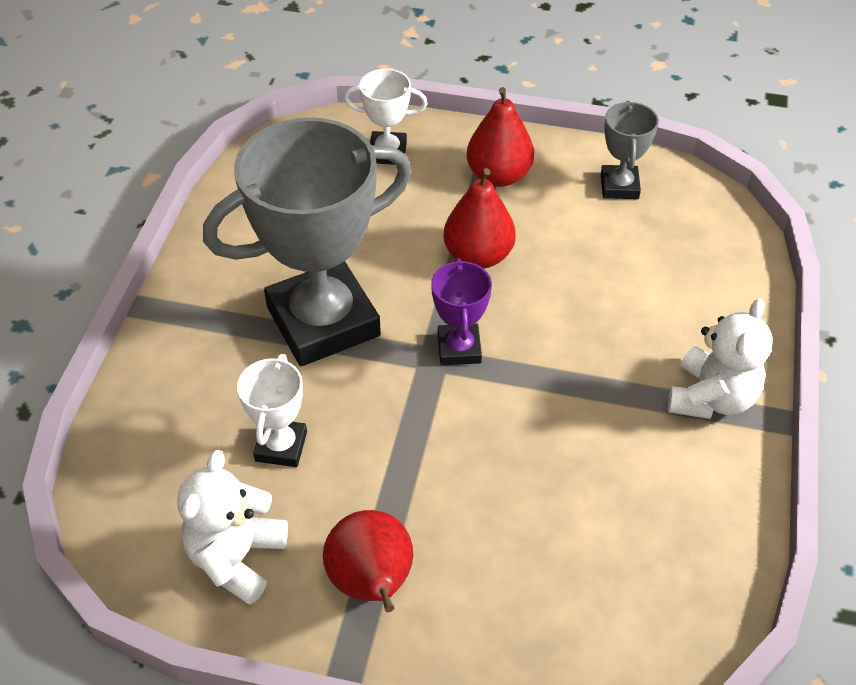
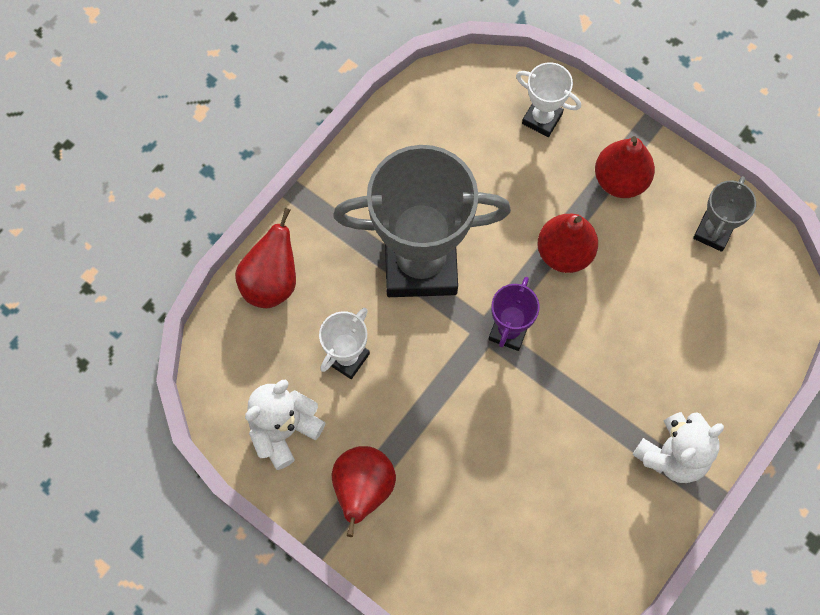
camera: 25 degrees right, 20 degrees up
none -> red pear [235,208,296,308]

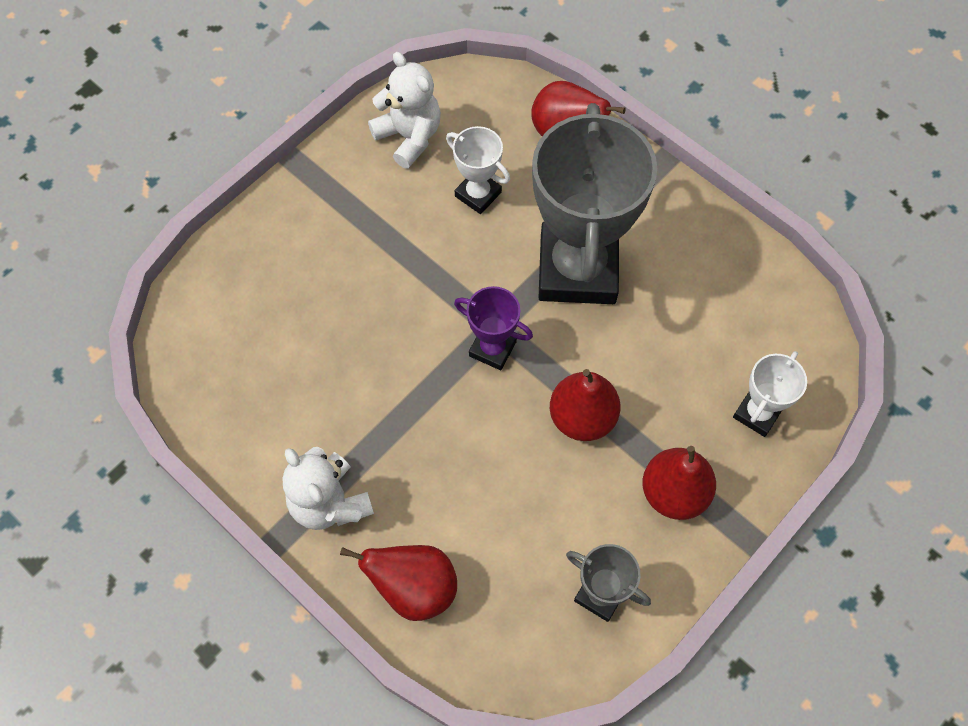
camera: 95 degrees right, 5 degrees down
red pear [332,446,396,537] -> red pear moved to [340,545,457,621]

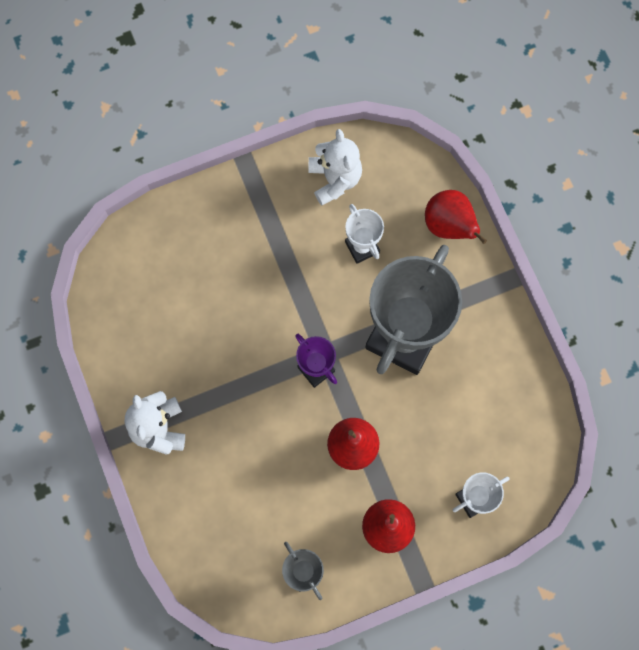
camera: 25 degrees right, 10 degrees up
red pear [340,545,457,621] -> none

